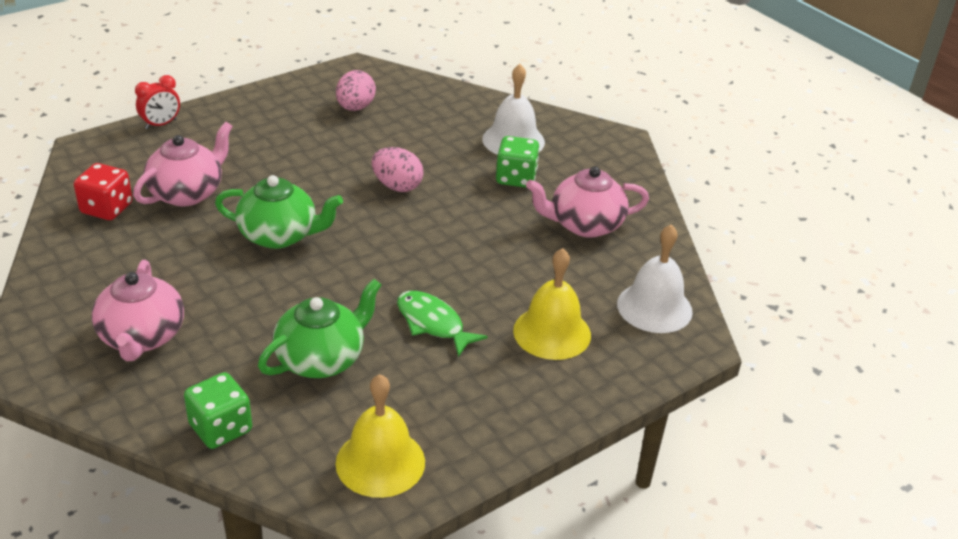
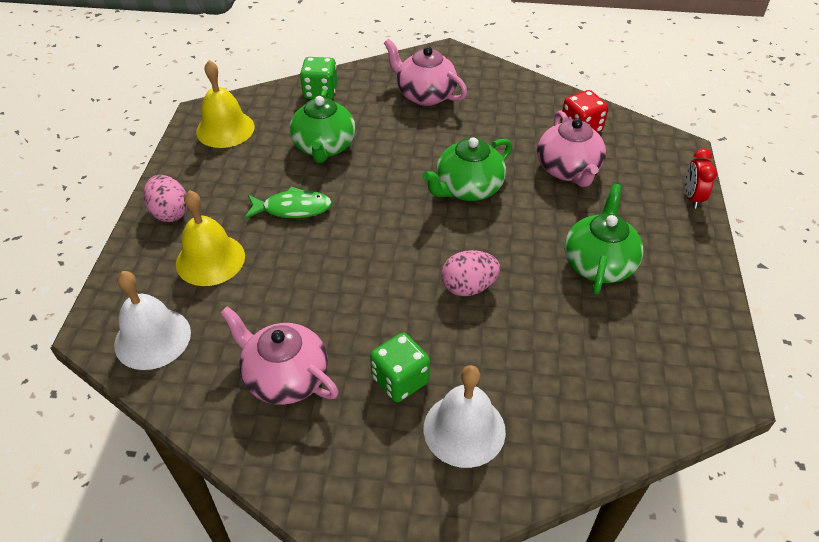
camera: 135 degrees right, 10 degrees up
pink egg [336,70,376,111] -> pink egg moved to [143,175,187,222]
pink teapot [526,166,649,238] -> pink teapot turned 90 degrees counterclockwise [220,306,338,405]
none -> green teapot [565,184,643,294]

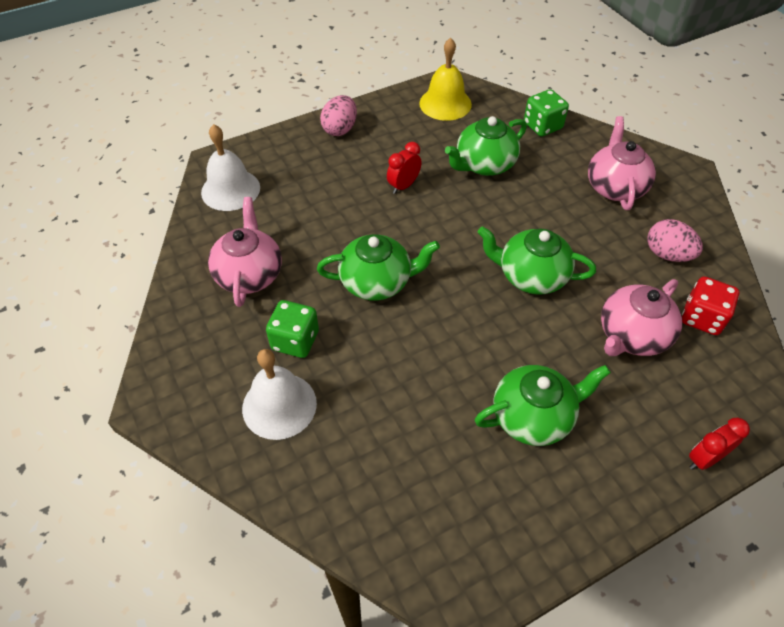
camera: 55 degrees right, 5 degrees up
yellow bell [176,190,245,286] -> none
green fish [245,186,332,219] -> red clock [387,142,422,194]
pink egg [441,250,500,296] -> pink egg moved to [647,219,703,262]
none -> green teapot [317,234,440,301]

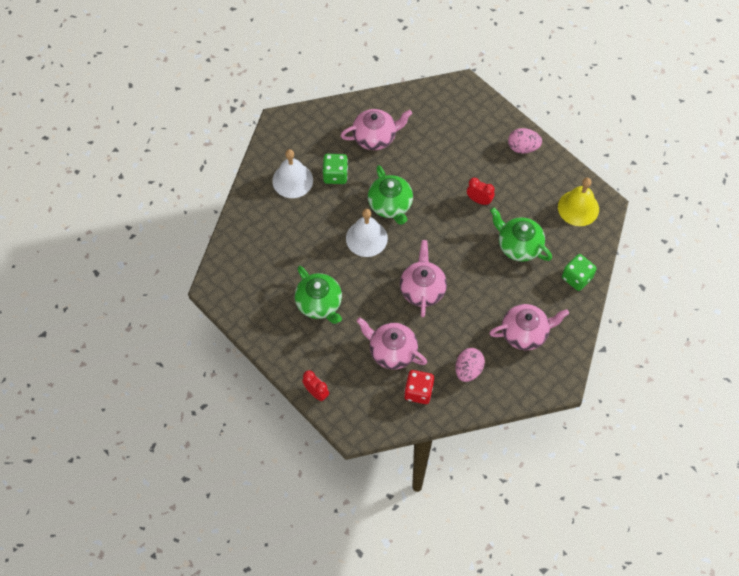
camera: 75 degrees right, 10 degrees up
white bell [201,124,260,211] -> white bell moved to [346,209,388,257]
green teapot [477,226,596,295] -> pink teapot [400,240,447,317]

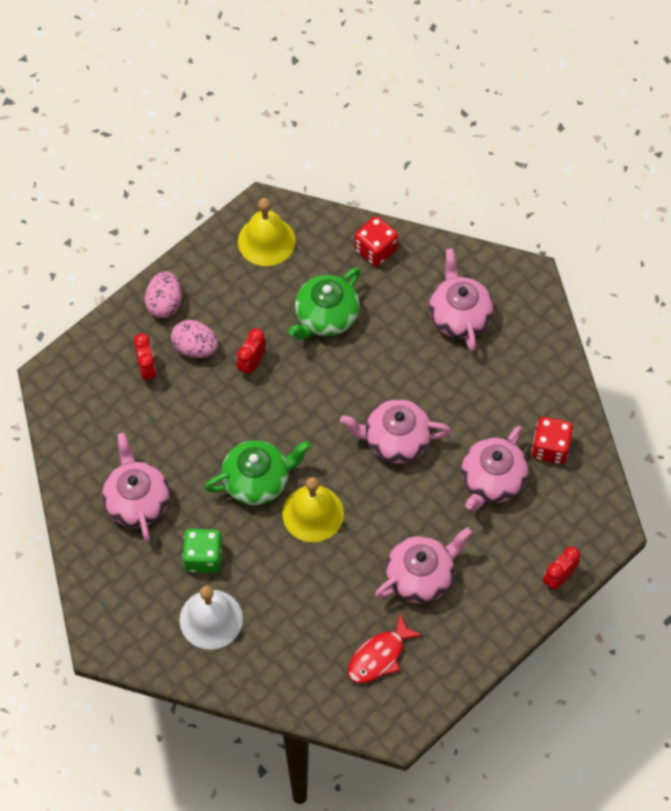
camera: 90 degrees left, 0 degrees up
green teapot [295,266,342,324] -> pink teapot [375,527,472,603]
white bell [346,209,388,257] -> yellow bell [282,477,344,542]
pink egg [455,348,485,382] -> pink egg moved to [171,320,218,358]
green dice [562,254,597,291] -> red dice [354,216,398,267]
none -> red clock [134,333,157,383]
none -> red fish [348,614,423,683]

